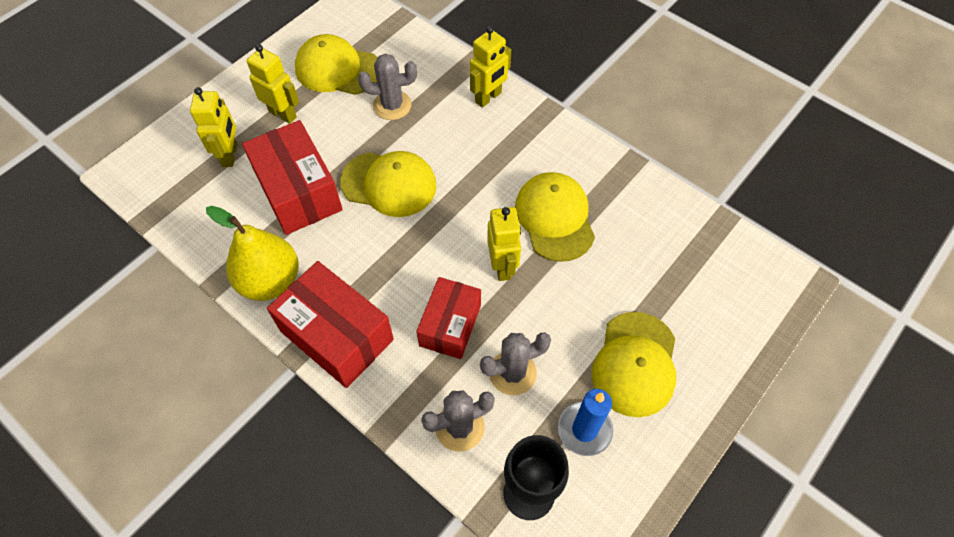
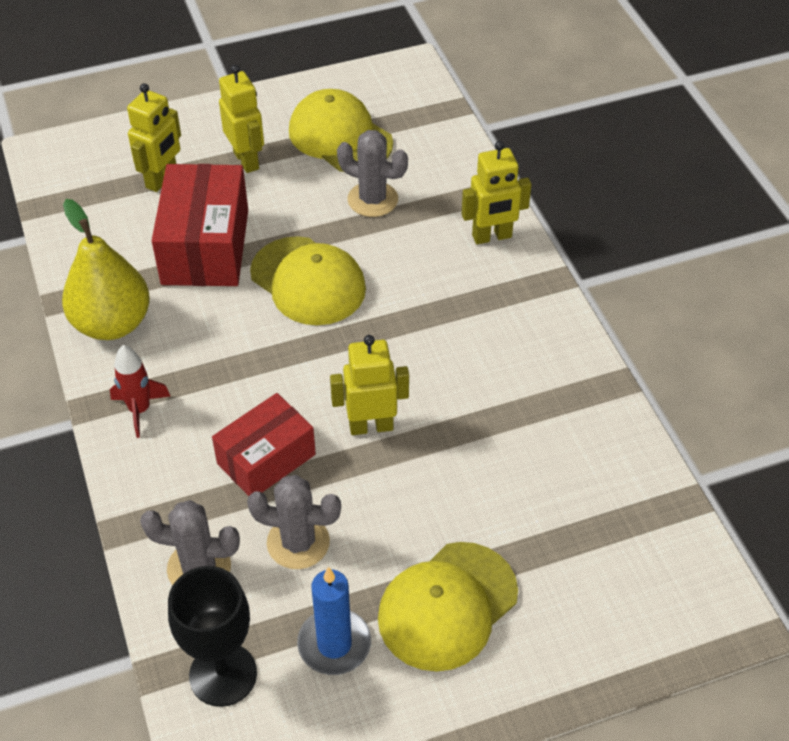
camera: 30 degrees right, 10 degrees down
red box [267,261,394,388] -> red rocket [110,345,171,438]
yellow robot [487,207,521,281] -> yellow robot turned 120 degrees counterclockwise [330,335,409,435]
yellow cap [515,172,595,262] -> none

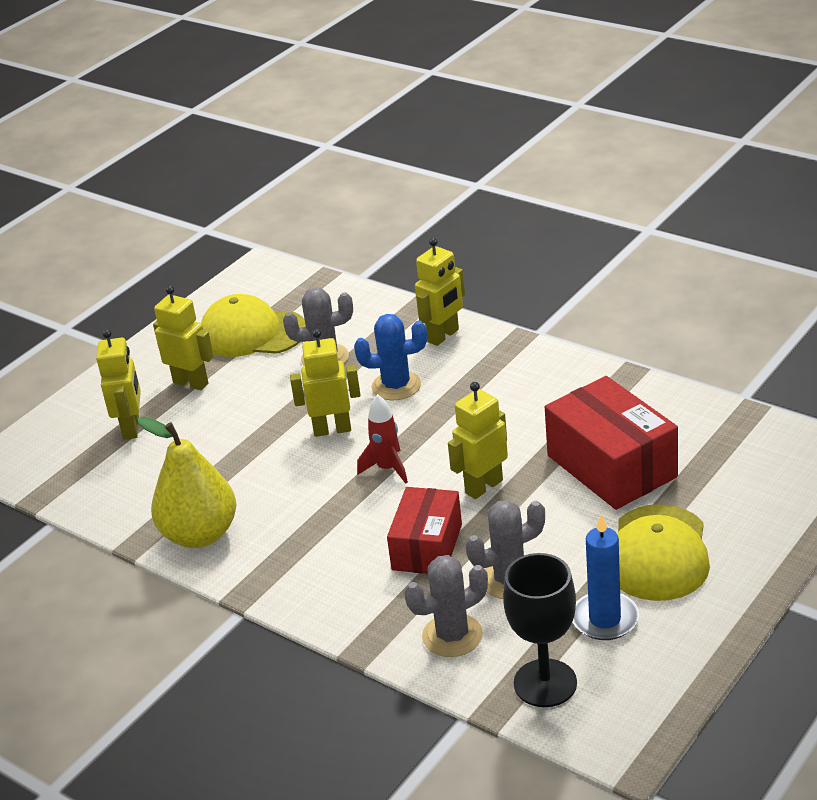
camera: 30 degrees left, 15 degrees down
red rocket [110,345,171,438] -> red rocket moved to [357,394,408,484]
red box [152,164,248,286] -> red box moved to [545,376,678,510]
yellow cap [250,236,366,325] -> yellow robot [290,329,361,437]
none -> blue cactus [354,314,427,400]

